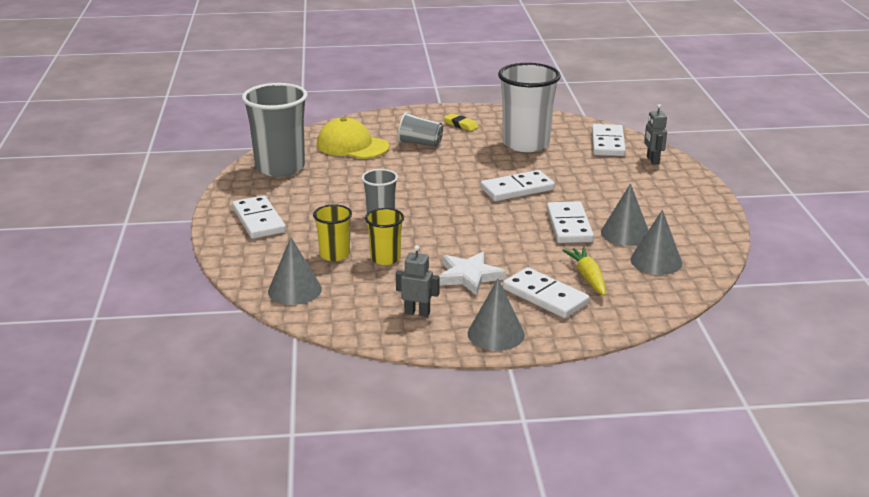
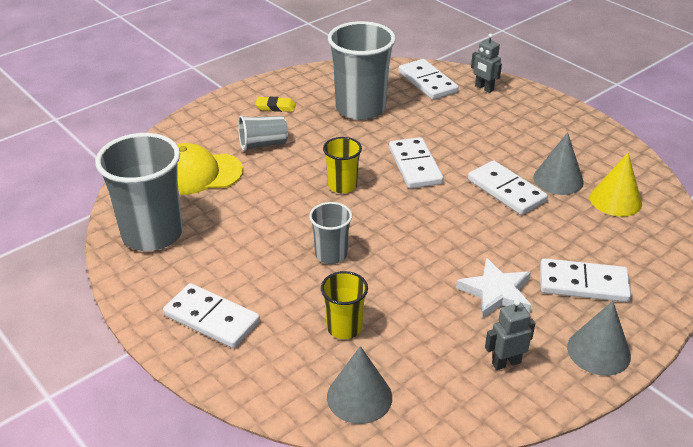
camera: 35 degrees left, 10 degrees up
yellow cup [365,208,404,265] -> yellow cup moved to [323,137,362,193]
white domino [480,170,555,201] -> white domino turned 45 degrees counterclockwise [389,137,444,189]
white cup [498,63,561,152] -> grey cup [328,21,396,120]
yellow carrot [562,247,606,296] -> none
grey cone [630,210,682,275] -> yellow cone [590,153,642,217]

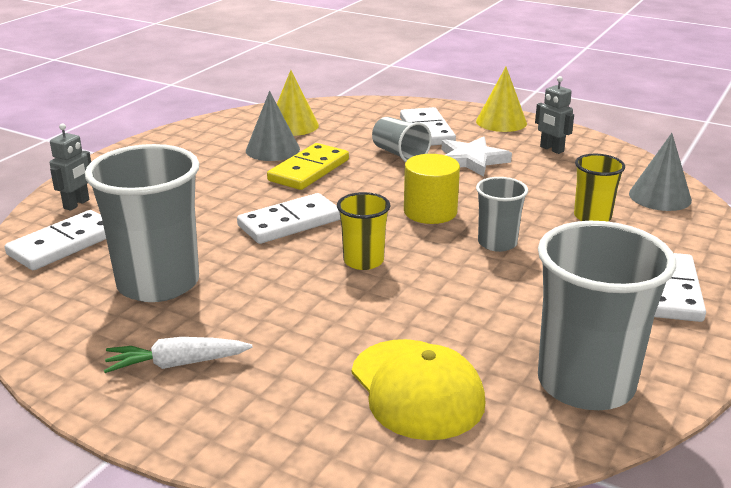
camera: 110 degrees left, 10 degrees down
grey cup [238,115,288,151] -> grey cup moved to [372,117,432,162]
yellow eraser [255,97,296,112] -> white carrot [104,337,253,373]
white domino [468,160,548,215] -> yellow domino [267,143,349,190]
grey cone [567,301,631,376] -> yellow cone [476,67,527,132]
none -> yellow cylinder [404,154,460,224]

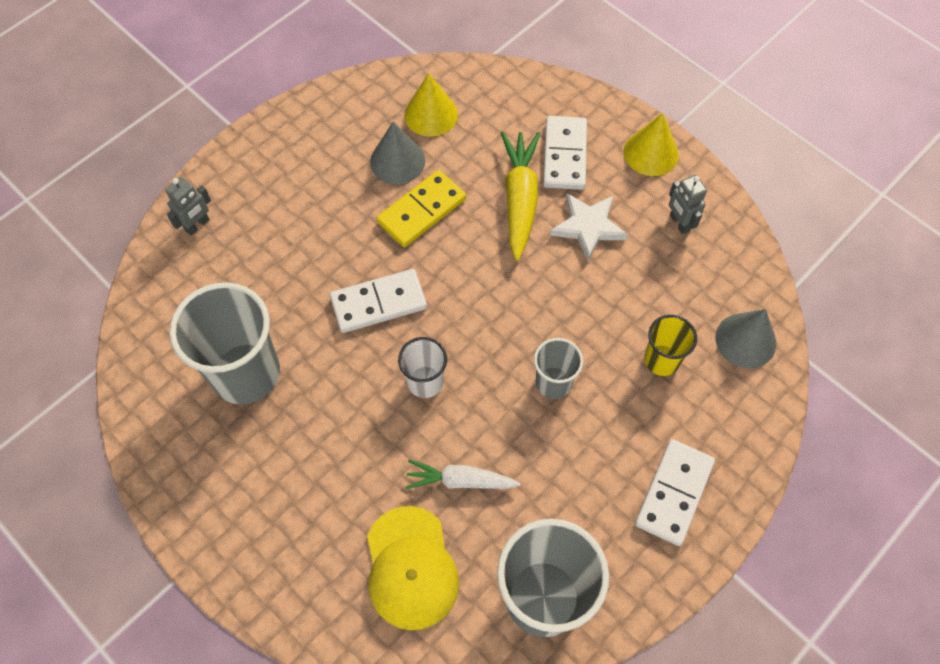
camera: 15 degrees right, 35 degrees up
white domino [5,210,106,270] -> none
white carrot [104,337,253,373] -> white carrot moved to [405,459,521,489]
yellow cup [337,192,390,270] -> white cup [398,337,447,398]
grey cup [372,117,432,162] -> yellow carrot [501,131,540,261]
yellow cylinder [404,154,460,224] -> none

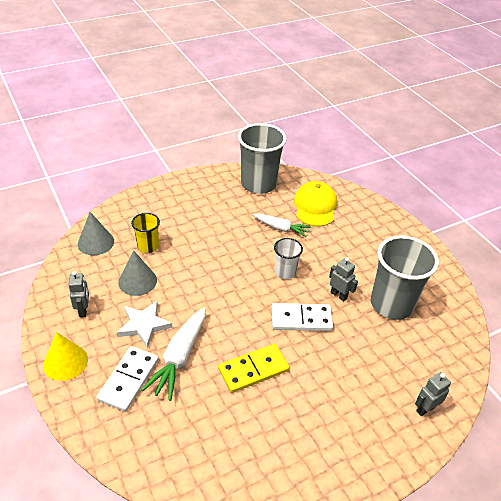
camera: 165 degrees left, 20 degrees down
grey cone [370,122,425,184] -> grey cone moved to [118,250,157,296]
yellow cone [404,73,458,137] -> none
yellow carrot [501,131,540,261] -> white carrot [141,307,206,401]
grey cup [534,338,583,399] -> none
white domino [635,439,715,546] -> none
none -> grey robot [329,257,358,301]

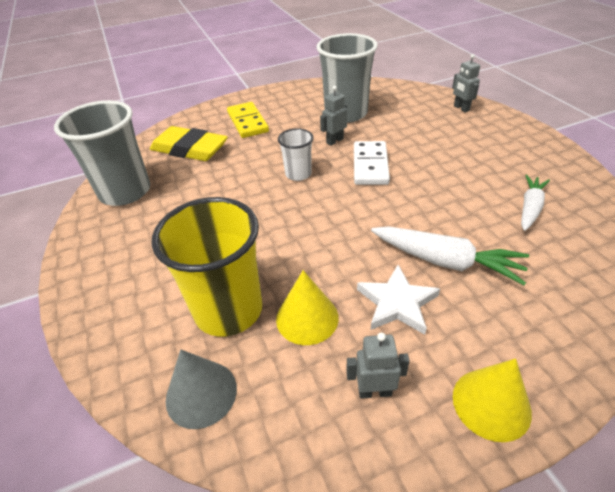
camera: 80 degrees left, 0 degrees up
white domino [97,346,159,412] -> none
grey cone [118,250,157,296] -> yellow cone [276,270,339,345]
yellow cup [131,213,160,253] -> yellow cup [151,197,263,337], size x1.92
yellow domino [218,344,289,393] -> yellow domino moved to [227,102,269,138]
white carrot [253,214,311,237] -> white carrot moved to [521,175,550,231]
yellow cap [294,181,337,226] -> yellow eraser [150,126,228,161]

